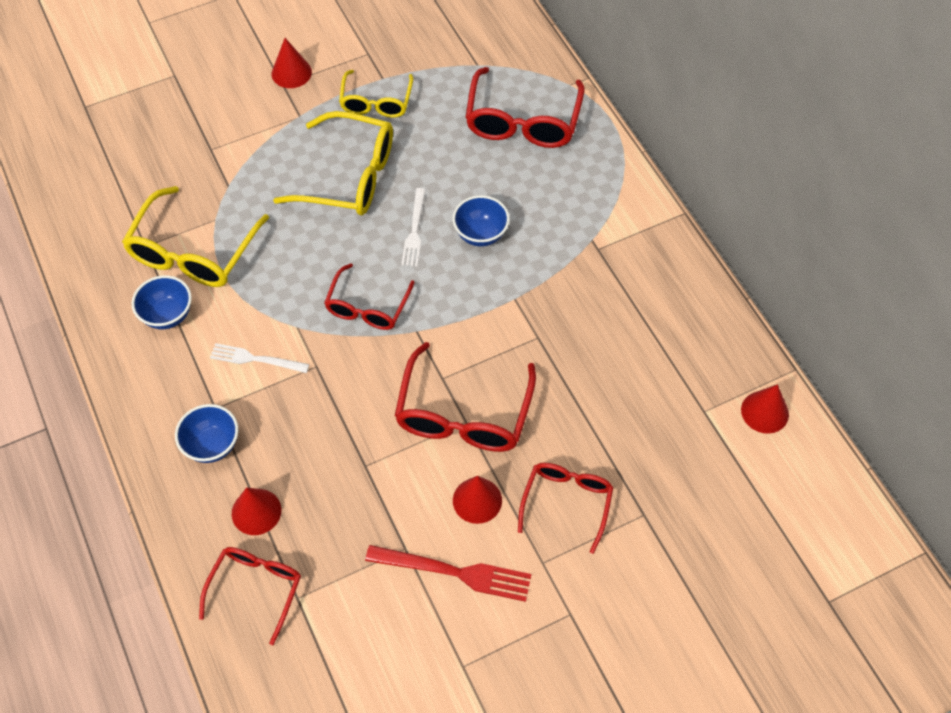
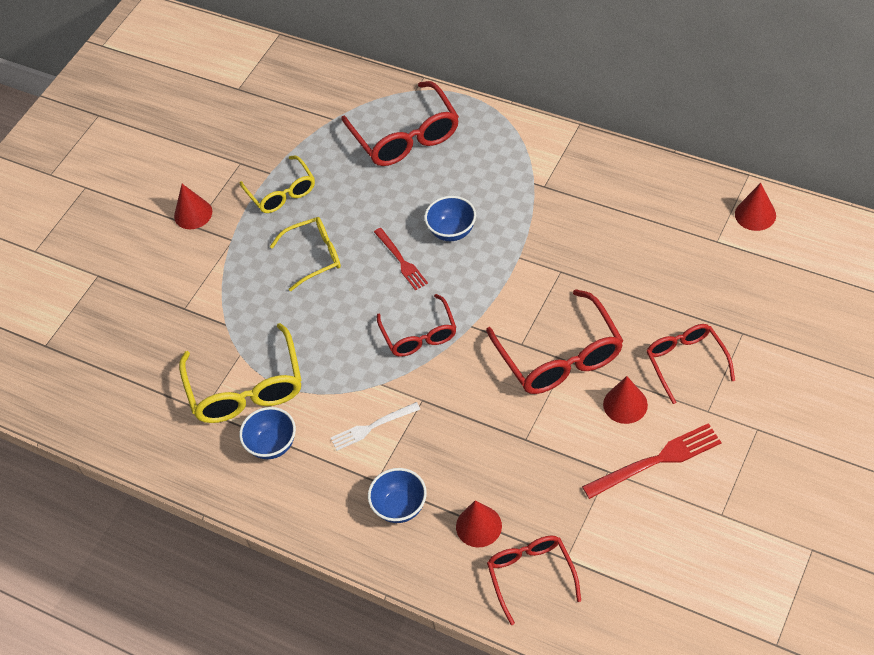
camera: 30 degrees left, 5 degrees down
yellow glasses [273,111,393,215] -> yellow glasses [270,217,341,291], size x0.64
white fork [401,188,426,267] -> red fork [374,228,428,291]

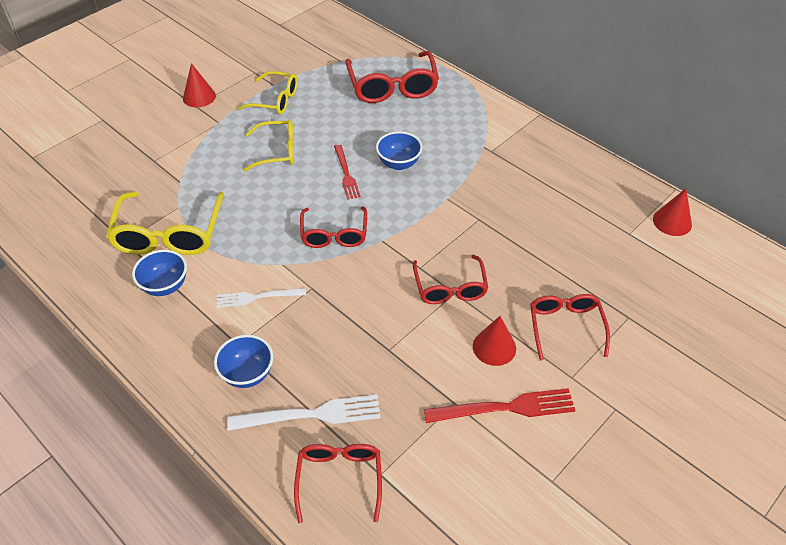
camera: 10 degrees right, 5 degrees down
yellow glasses [240,156,315,213] -> yellow glasses turned 60 degrees counterclockwise [237,71,298,114]
red cone [456,500,502,547] -> white fork [227,395,381,431]
red glasses [486,289,623,394] -> red glasses [413,255,488,304], size x0.64

